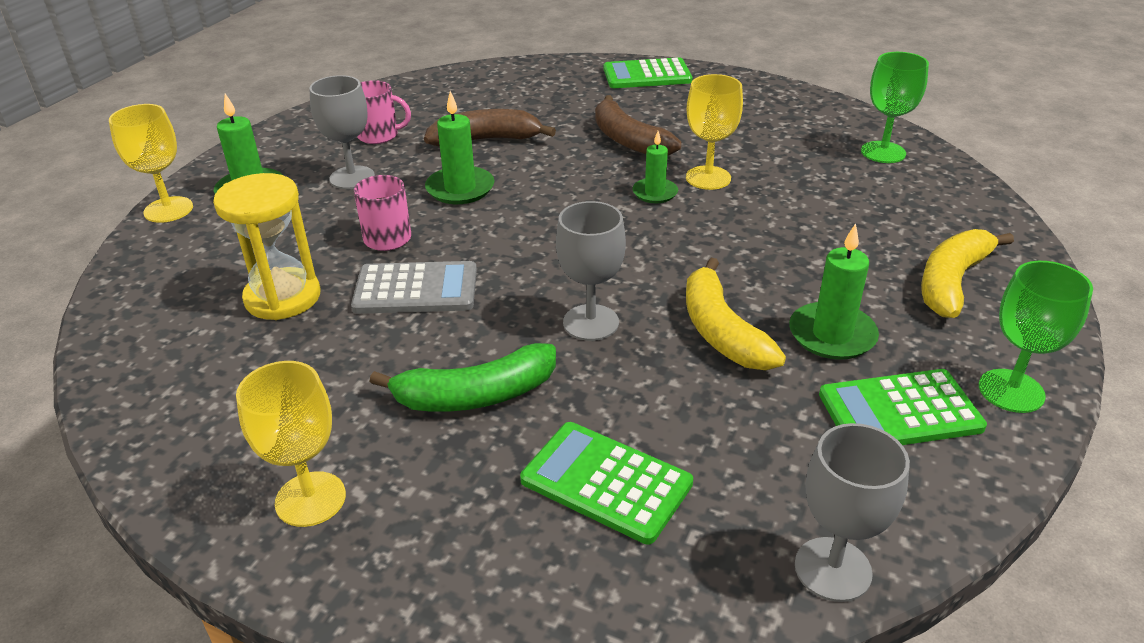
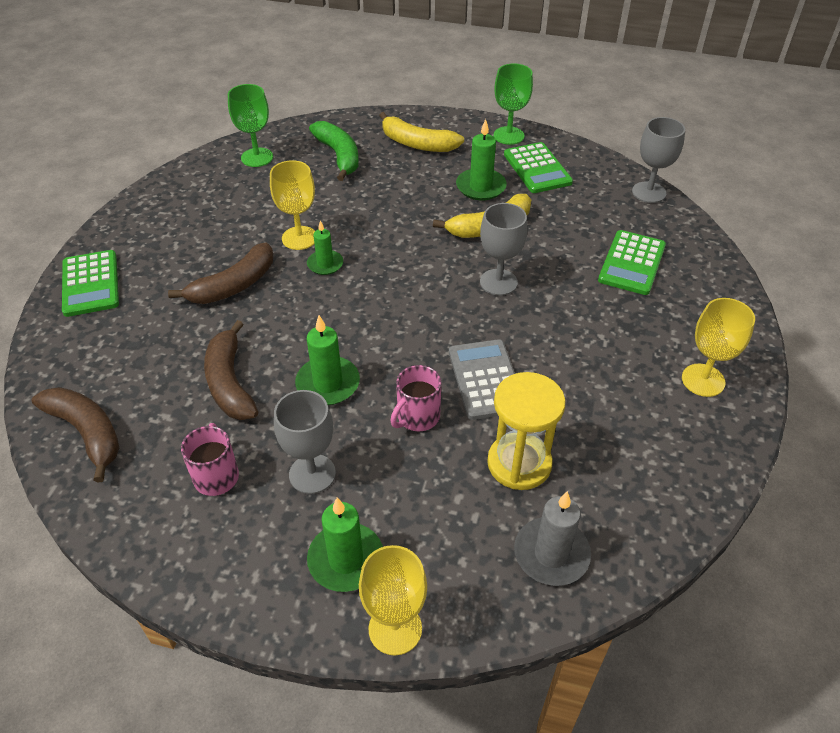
camera: 100 degrees left, 10 degrees up
green banana [369,343,556,412] -> green banana moved to [309,121,359,181]
none -> brown banana [32,387,119,483]
none -> grey candle [514,491,591,586]

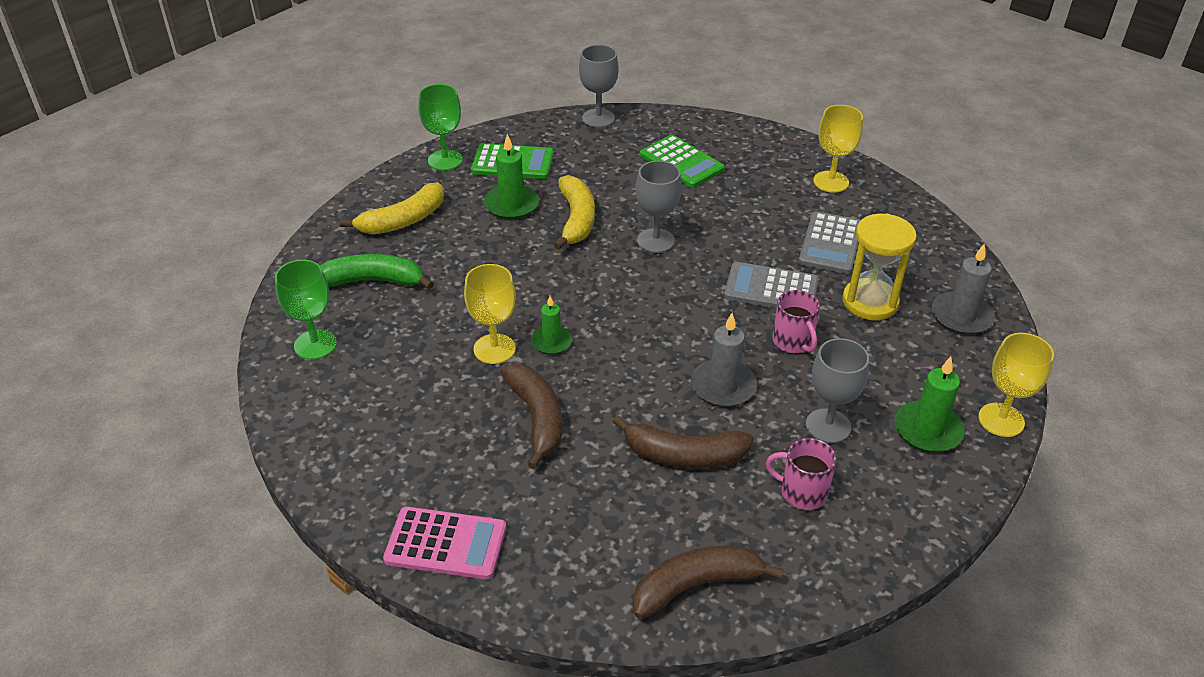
camera: 65 degrees left, 5 degrees down
green calculator [62,250,119,317] -> pink calculator [383,506,506,580]
green candle [295,315,360,405] -> grey candle [691,313,757,407]
none -> grey calculator [799,211,861,274]

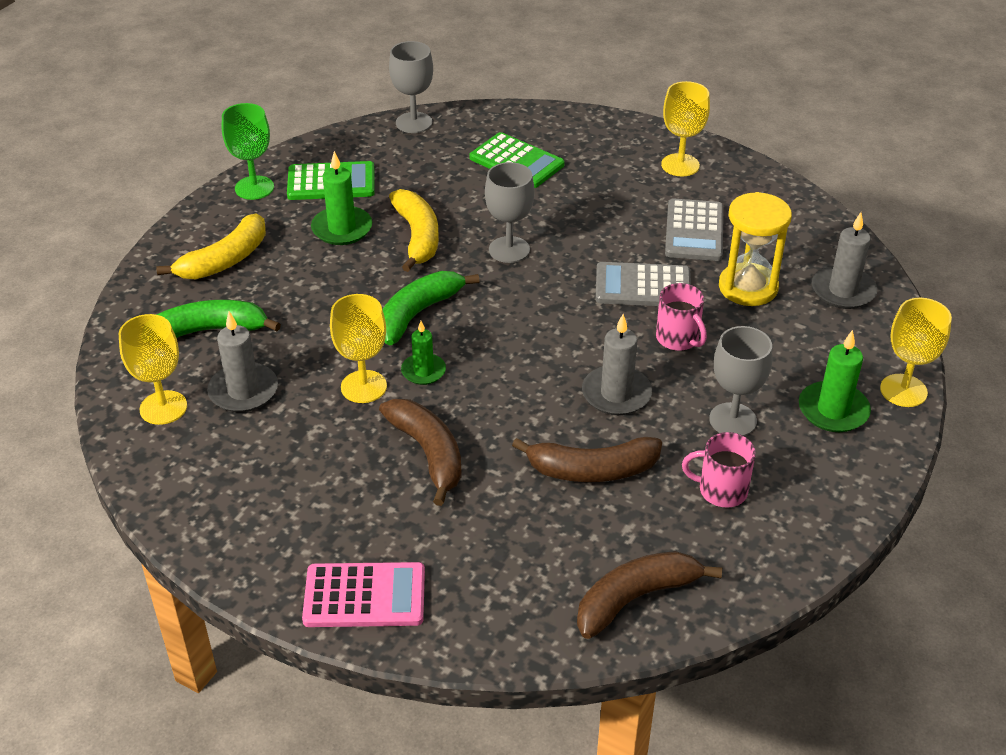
camera: 10 degrees left, 0 degrees up
green goblet [275,260,337,360] -> yellow goblet [119,314,187,425]
none -> grey candle [207,311,278,412]
none -> green banana [382,271,480,346]

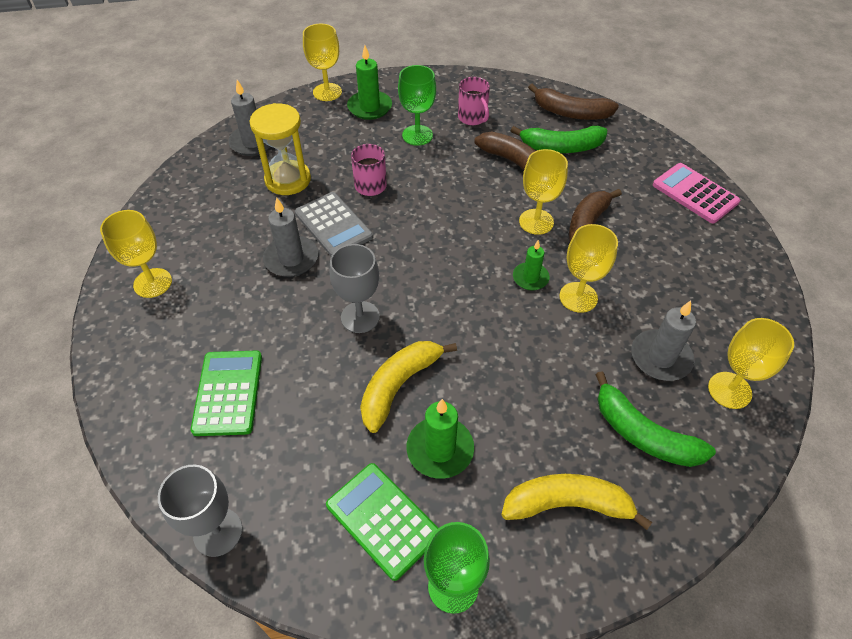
camera: 130 degrees left, 10 degrees up
green banana [382,271,480,346] -> green banana moved to [511,126,607,153]
grey candle [582,314,652,415] -> grey candle moved to [263,197,318,277]
grey calculator [665,198,723,261] -> none
grey goblet [709,326,772,436] -> green goblet [398,65,436,146]
none -> yellow goblet [519,149,568,235]

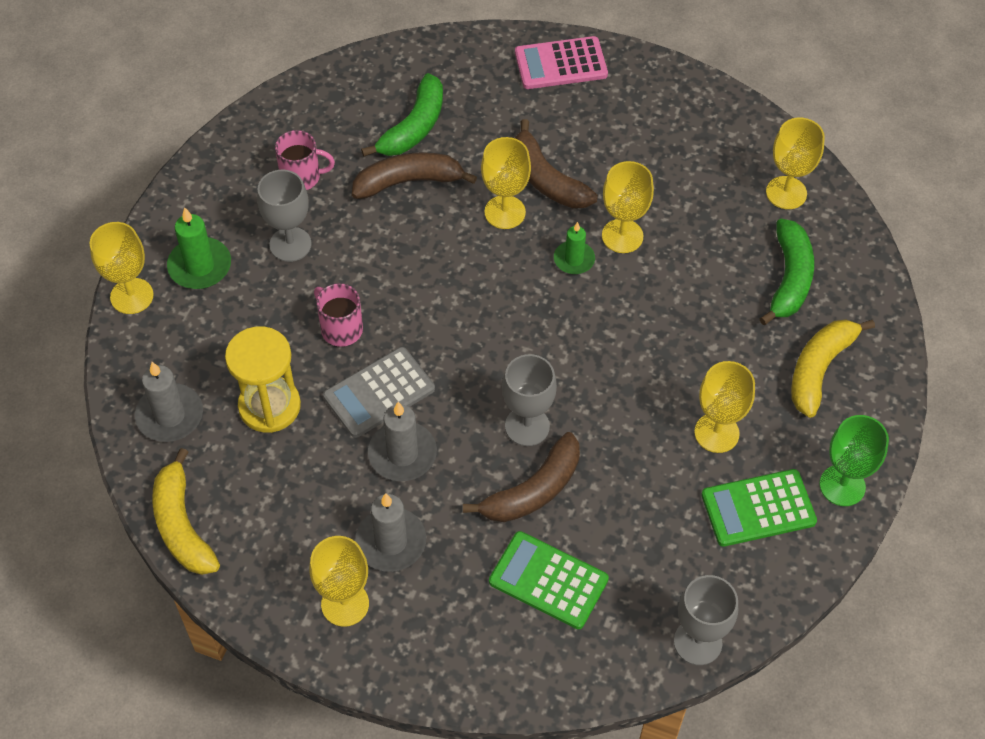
camera: 60 degrees left, 5 degrees up
grey calculator [295,192,373,256] -> grey calculator turned 150 degrees clockwise [323,347,435,438]
yellow banana [360,341,457,433] -> yellow banana moved to [152,448,220,575]
green goblet [398,65,436,146] -> grey goblet [257,170,311,262]
green candle [406,399,474,479] -> yellow goblet [694,361,755,453]
brown banana [528,84,619,120] -> brown banana moved to [463,432,580,522]
green banana [595,371,716,467] -> green banana turned 60 degrees counterclockwise [759,219,814,325]
grey candle [631,300,696,381] -> grey candle moved to [355,493,426,572]

